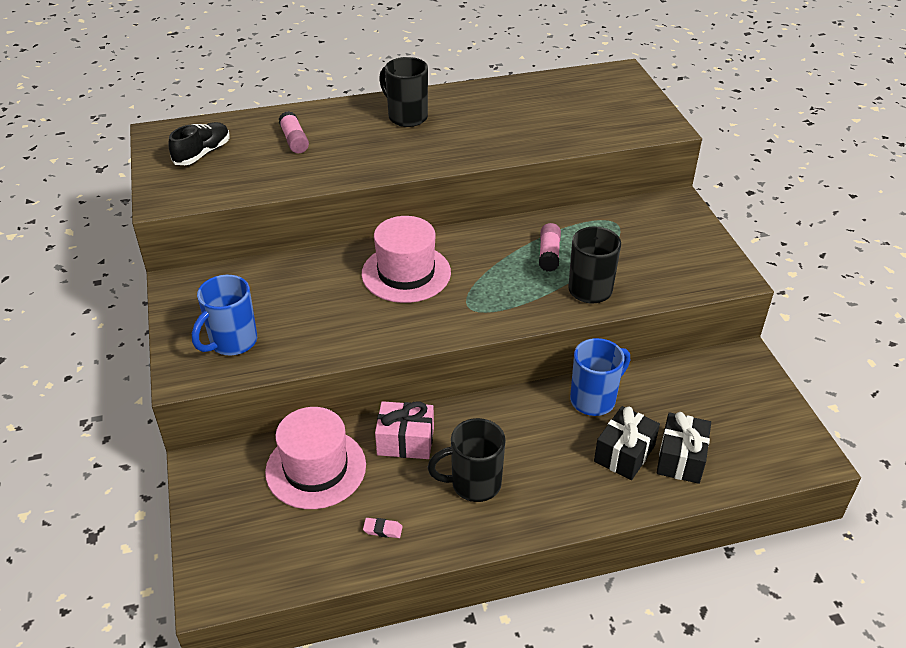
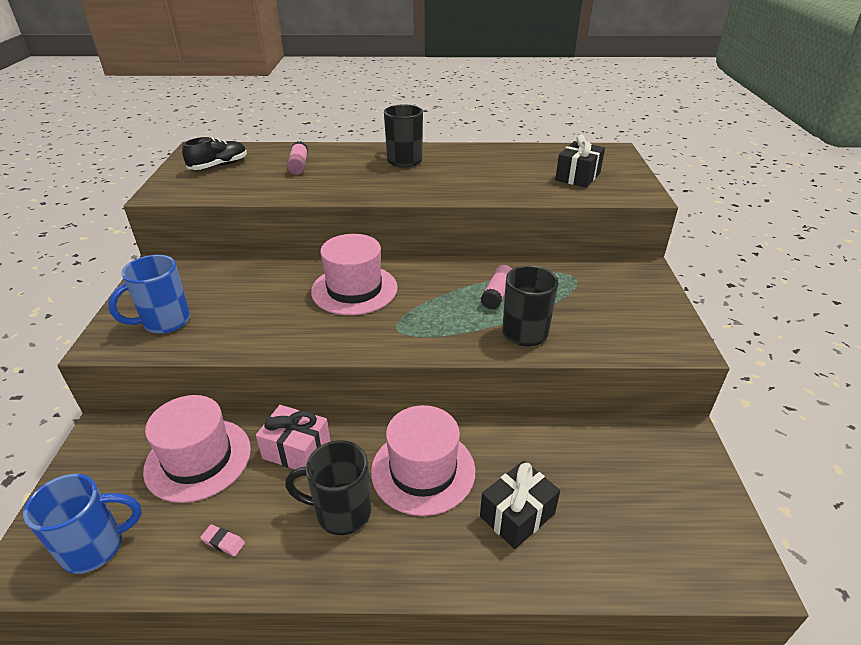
camera: 15 degrees right, 5 degrees down
blue mug [570,338,630,416] -> blue mug moved to [23,474,142,574]
black gift [657,412,711,484] -> black gift moved to [555,135,605,188]
none -> pink hat [371,405,476,516]

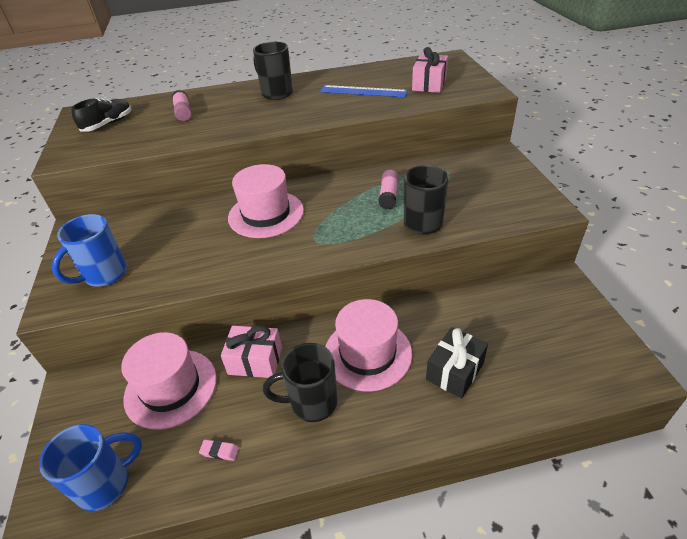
camera: 10 degrees left, 5 degrees up
black gift [555,135,605,188] -> pink gift [412,47,448,93]
none -> blue ruler [320,85,408,97]

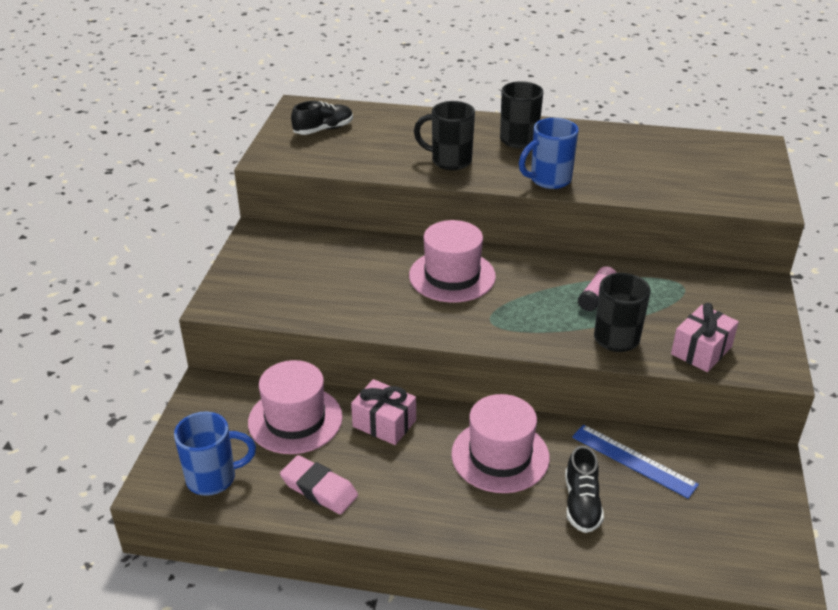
camera: 20 degrees right, 5 degrees down
blue mug [52,214,127,287] -> blue mug moved to [519,118,579,189]
pink glue stick [172,90,192,121] -> none
pink eraser [199,439,239,461] -> pink eraser [280,455,358,514], size x2.12
black mug [263,343,337,422] -> black mug moved to [414,101,475,170]
blue ruler [320,85,408,97] -> blue ruler moved to [572,424,699,499]
pink gift [412,47,448,93] -> pink gift moved to [671,303,739,372]
black gift [426,327,488,399] -> black shoe [565,446,604,533]

